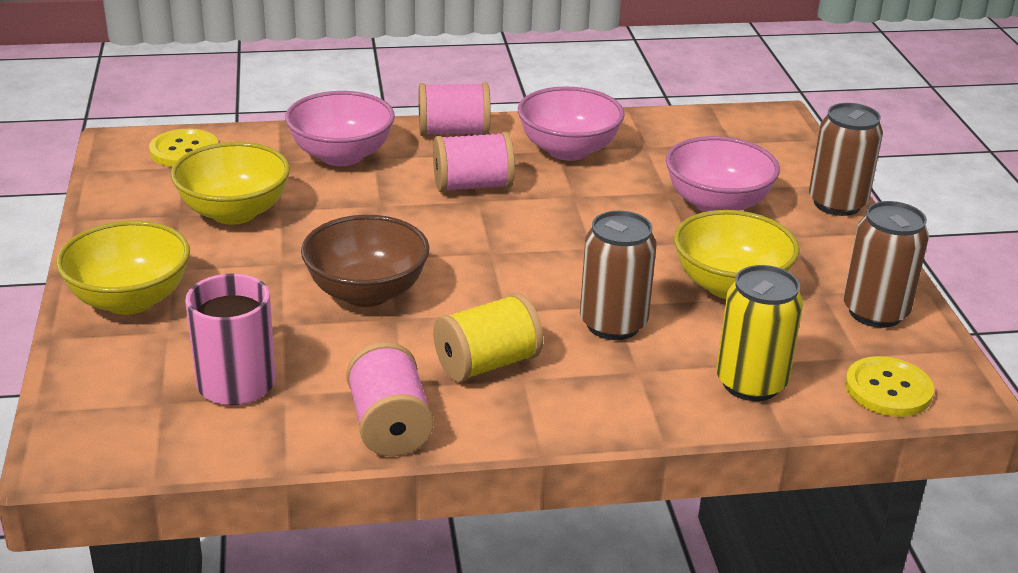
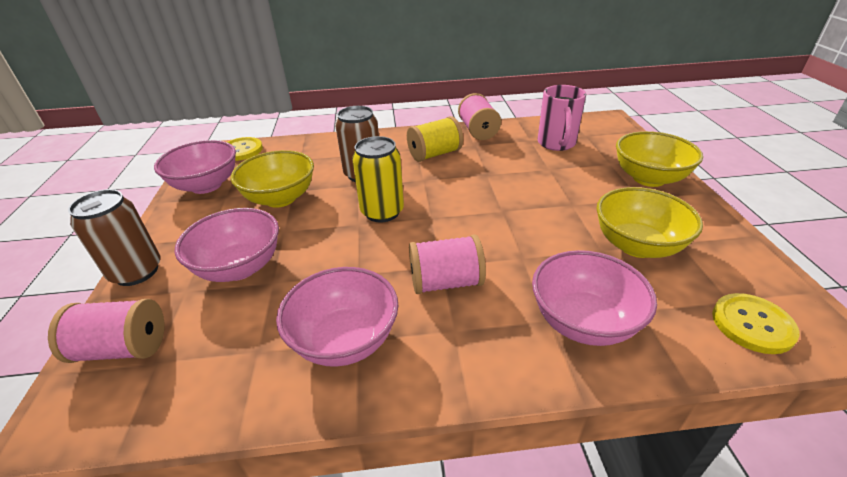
camera: 175 degrees left, 5 degrees up
brown bowl [301,215,430,307] -> none
pink spool [419,82,491,136] -> pink spool moved to [48,299,164,363]
yellow can [716,265,803,401] -> yellow can moved to [352,136,404,222]
brown can [843,201,929,328] -> pink bowl [154,140,236,194]

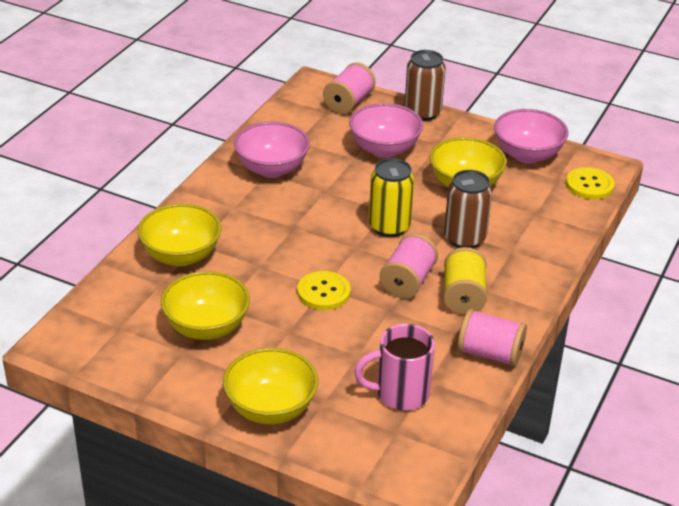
camera: 120 degrees right, 0 degrees up
pink spool [409,234,486,294] -> pink spool moved to [380,233,438,299]
pink bowl [532,250,657,346] -> yellow bowl [138,203,221,266]
pink mug [538,85,586,151] -> pink mug turned 45 degrees counterclockwise [354,324,435,411]
yellow button [712,293,799,354] -> yellow button moved to [297,271,351,310]

